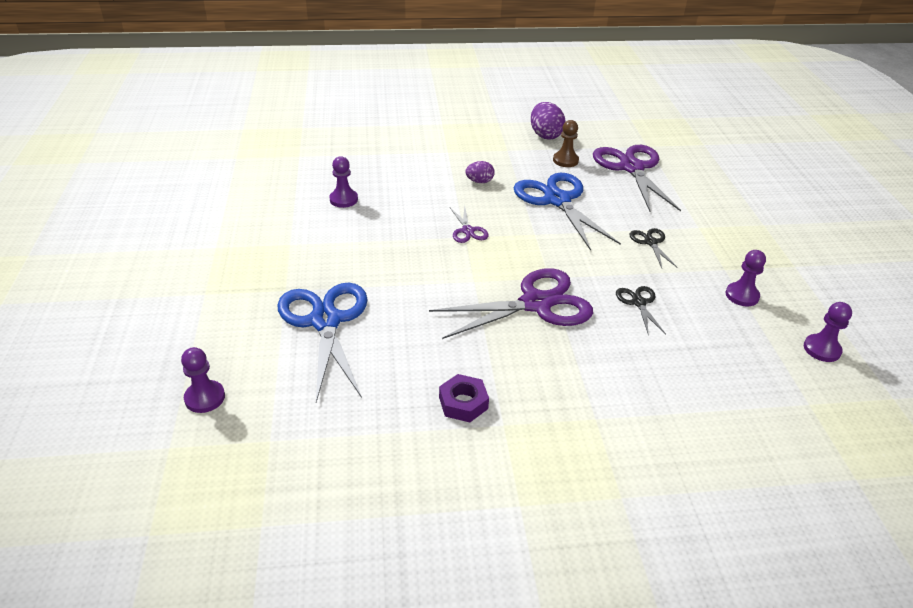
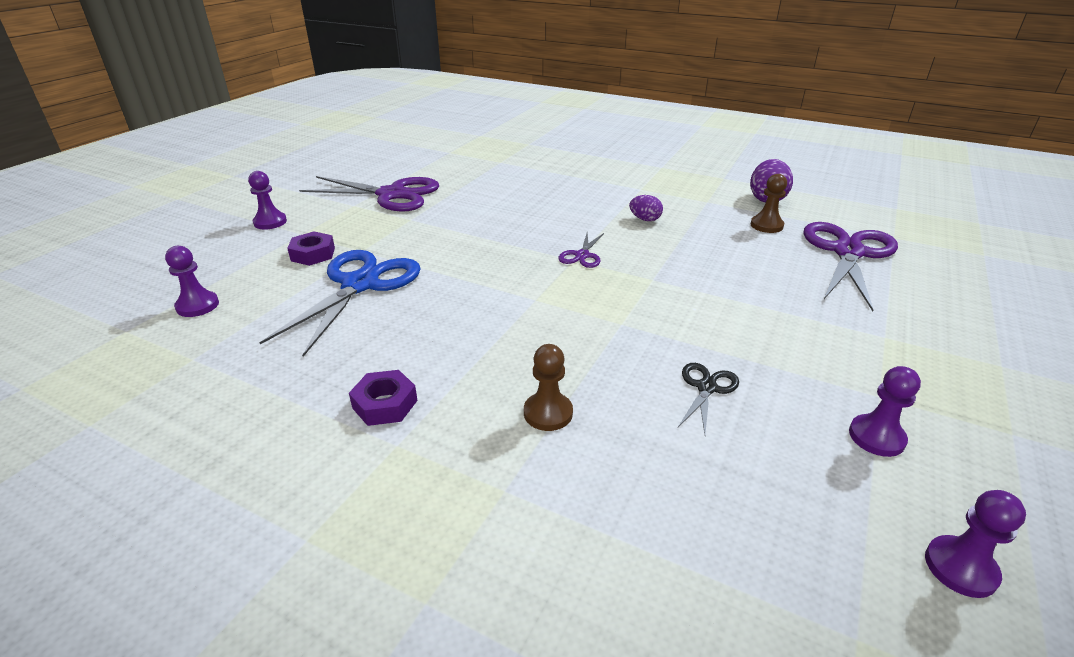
camera: 35 degrees right, 5 degrees down
purple pawn [329,156,358,208] -> purple pawn moved to [248,171,287,230]
purple scissors [429,268,593,339] -> purple scissors moved to [299,176,439,212]
blue scissors [514,173,621,251] -> none
black scissors [630,228,678,268] -> none
none -> purple nut [287,231,335,266]
none -> brown pawn [524,344,573,431]

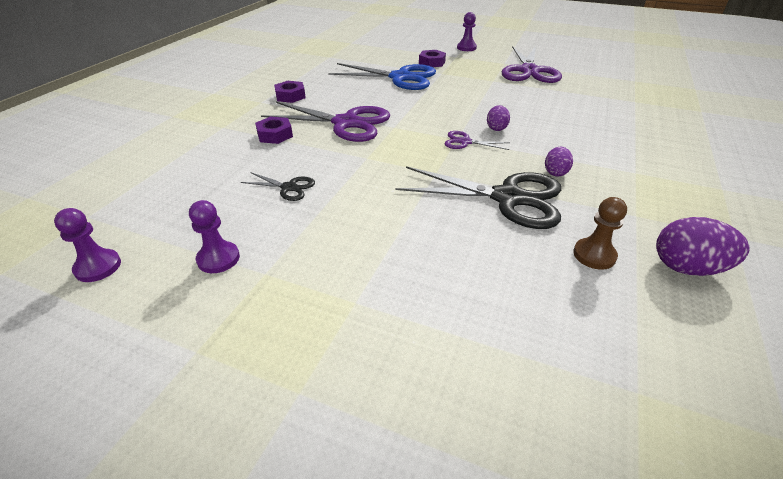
camera: 85 degrees right, 5 degrees up
purple pawn [165,246,219,317] -> none
brown pawn [524,344,573,431] -> purple nut [255,117,293,144]
purple scissors [803,222,898,311] -> purple scissors moved to [261,102,390,142]
none -> black scissors [396,166,561,229]
none -> purple egg [487,105,510,131]

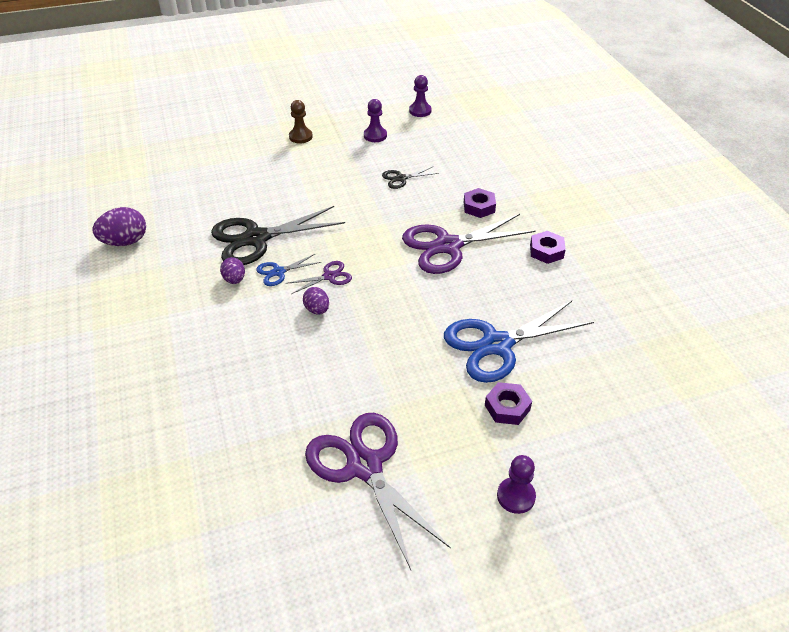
camera: 140 degrees right, 5 degrees up
brown pawn [573,197,627,270] -> brown pawn moved to [289,100,313,144]
none -> blue scissors [256,254,322,286]

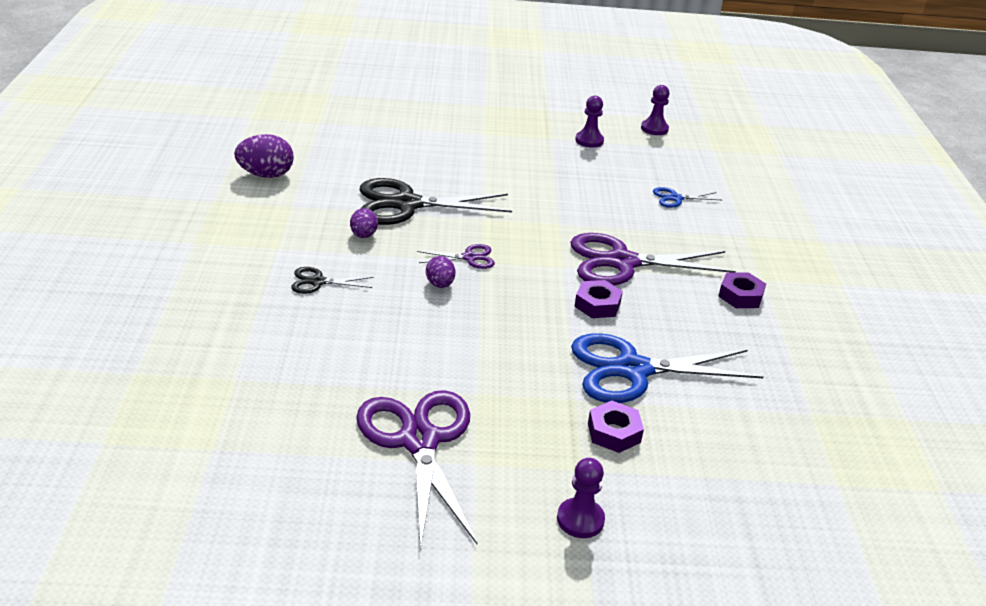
camera: 15 degrees right, 10 degrees down
blue scissors [256,254,322,286] -> blue scissors moved to [653,187,721,208]
brown pawn [289,100,313,144] -> none
black scissors [382,167,438,189] -> black scissors moved to [291,267,373,294]
purple nut [464,188,496,218] -> purple nut moved to [574,280,623,318]

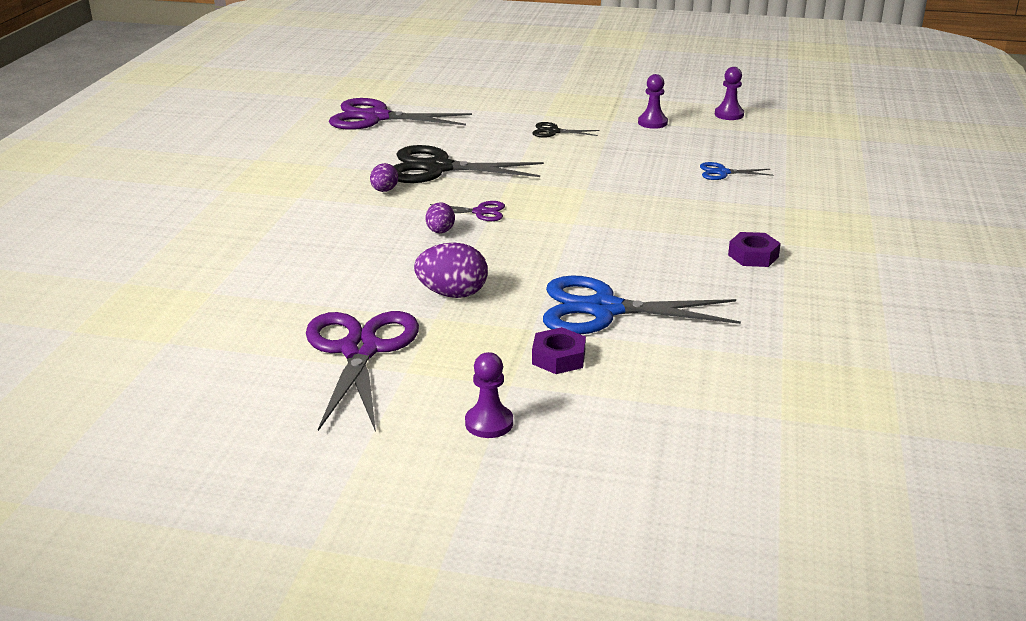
camera: 15 degrees right, 5 degrees down
purple egg [234,134,294,178] -> purple egg moved to [414,243,488,298]
black scissors [291,267,373,294] -> black scissors moved to [532,122,599,138]
purple scissors [570,233,736,285] -> purple scissors moved to [329,98,472,130]
purple nut [574,280,623,318] -> none

